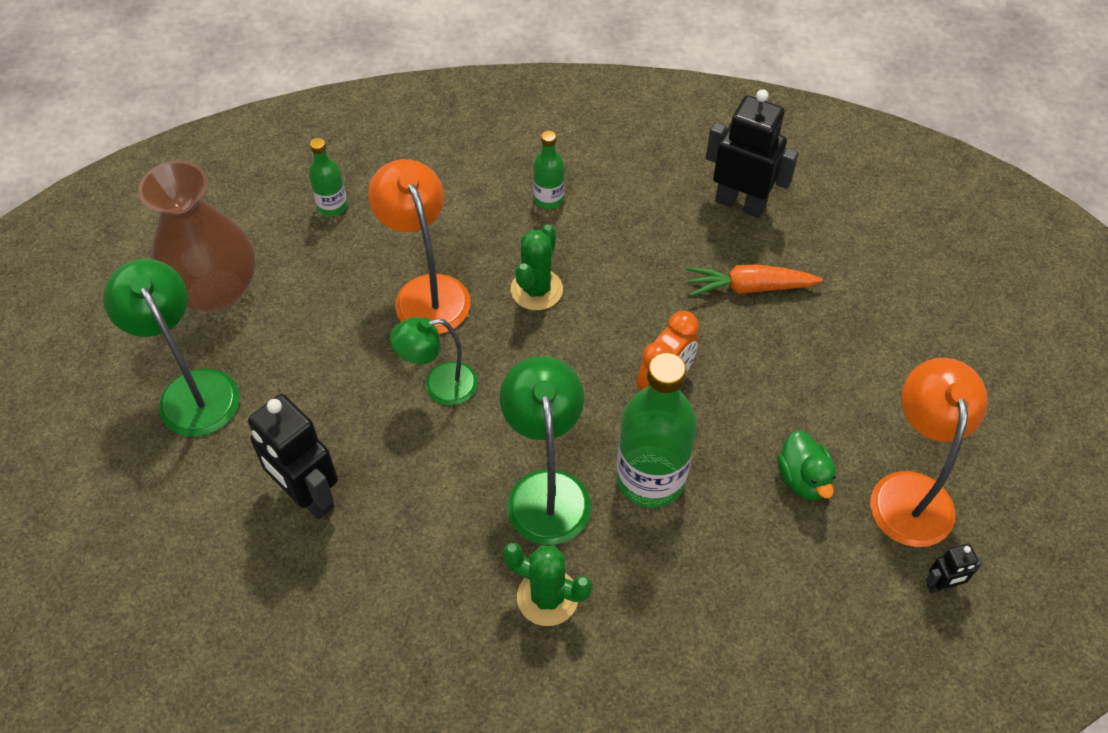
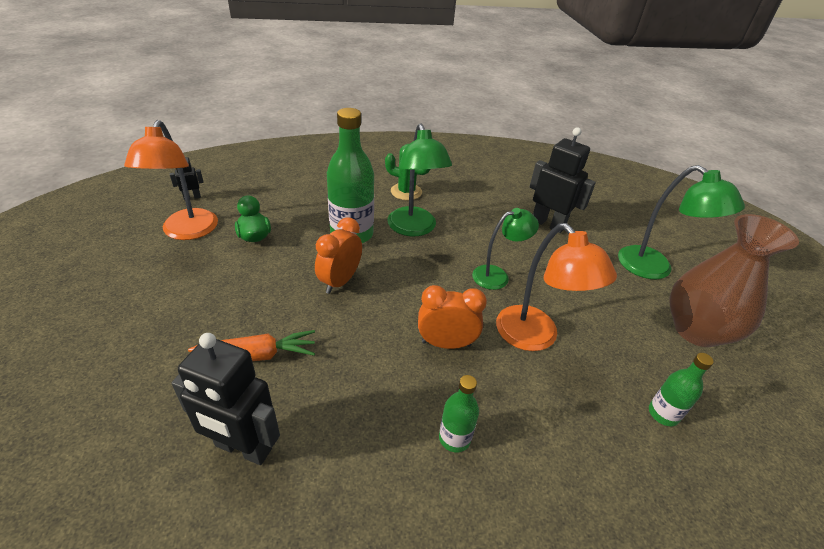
camera: 170 degrees right, 15 degrees down
green cactus [511,225,563,310] -> orange clock [418,285,487,349]

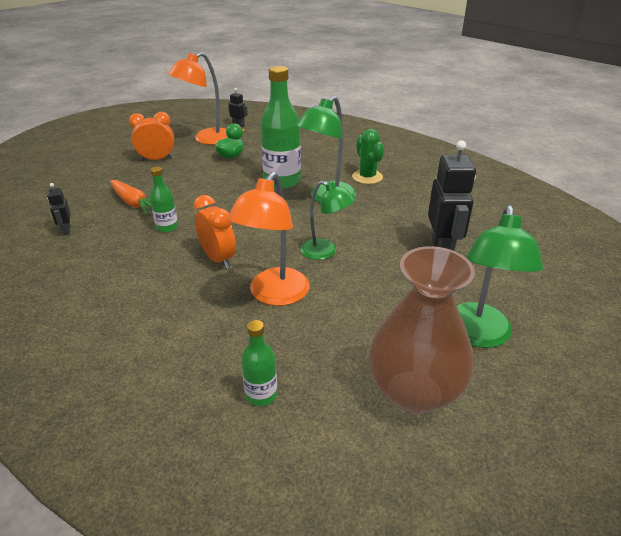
camera: 55 degrees right, 5 degrees down
black robot [171,333,280,465] -> black robot [47,183,71,235], size x0.48
orange clock [315,217,362,294] -> orange clock moved to [129,112,174,161]
green bottle [439,375,479,452] -> green bottle moved to [150,167,178,232]

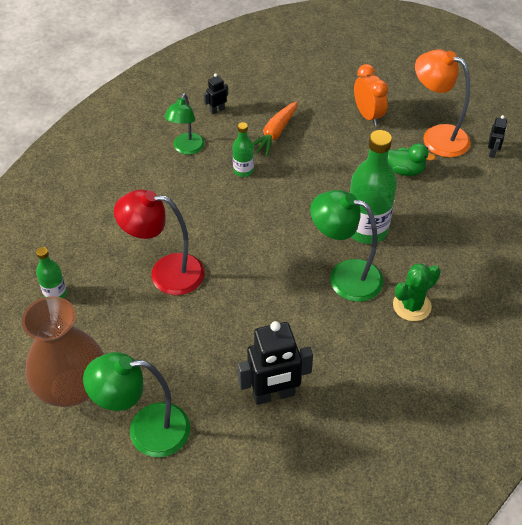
camera: 75 degrees right, 15 degrees up
orange clock [194,195,236,269] -> none
orange lamp [227,172,310,306] -> red lamp [114,189,205,295]
green lamp [301,181,355,260] -> green lamp moved to [165,93,205,155]

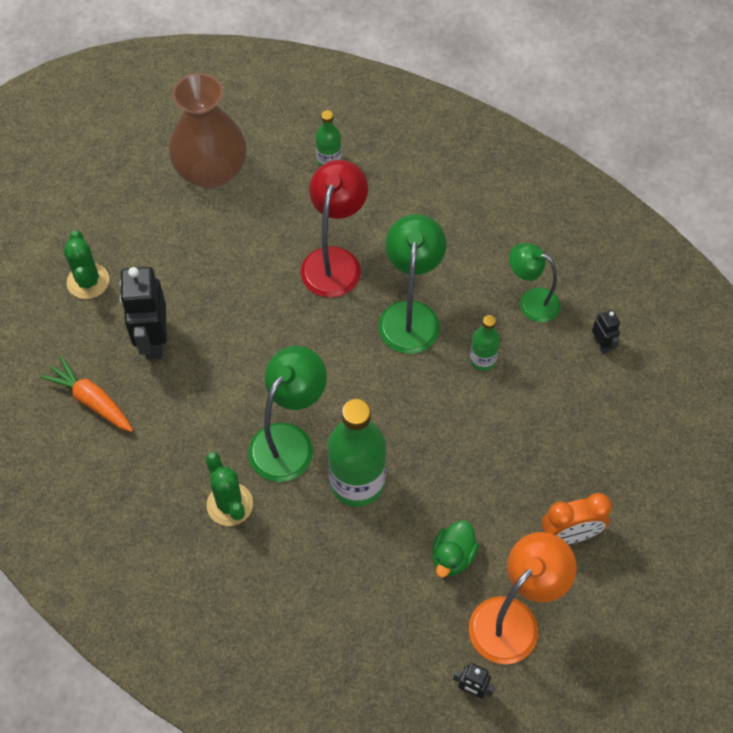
camera: 100 degrees right, 10 degrees up
green lamp [83,352,191,457] -> green lamp moved to [378,214,446,354]
orange carrot [253,101,298,157] -> orange carrot moved to [40,356,133,432]
none -> green cactus [64,230,109,299]

